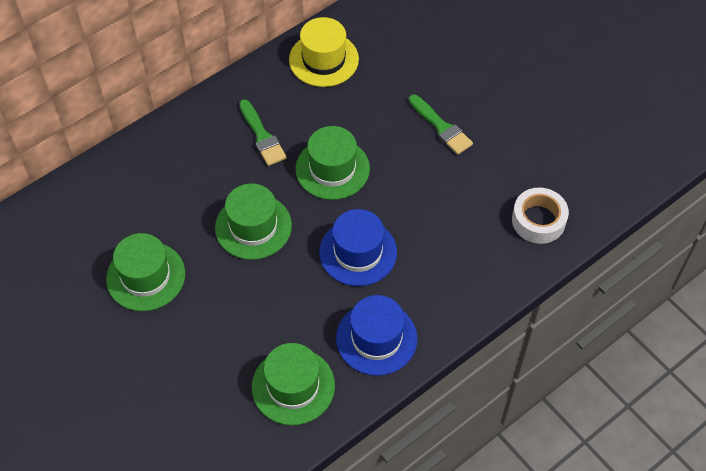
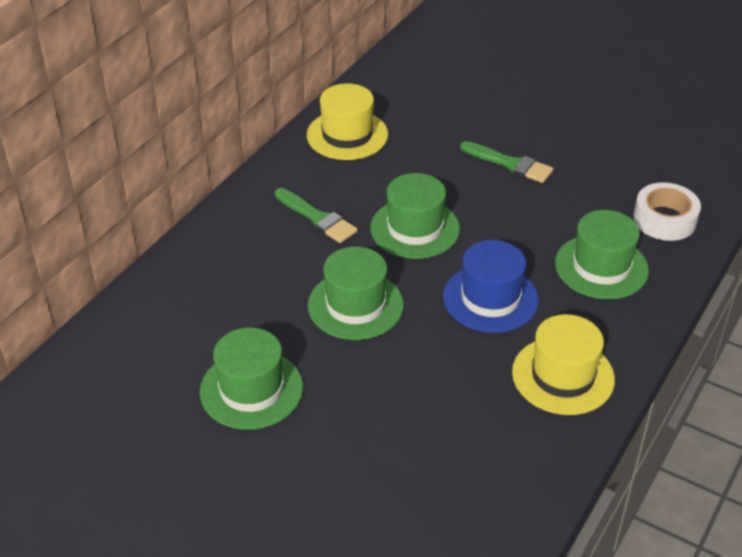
camera: 20 degrees left, 15 degrees down
green hat [252,343,335,425] -> green hat moved to [555,210,649,299]
blue hat [336,295,418,376] -> yellow hat [512,314,615,415]

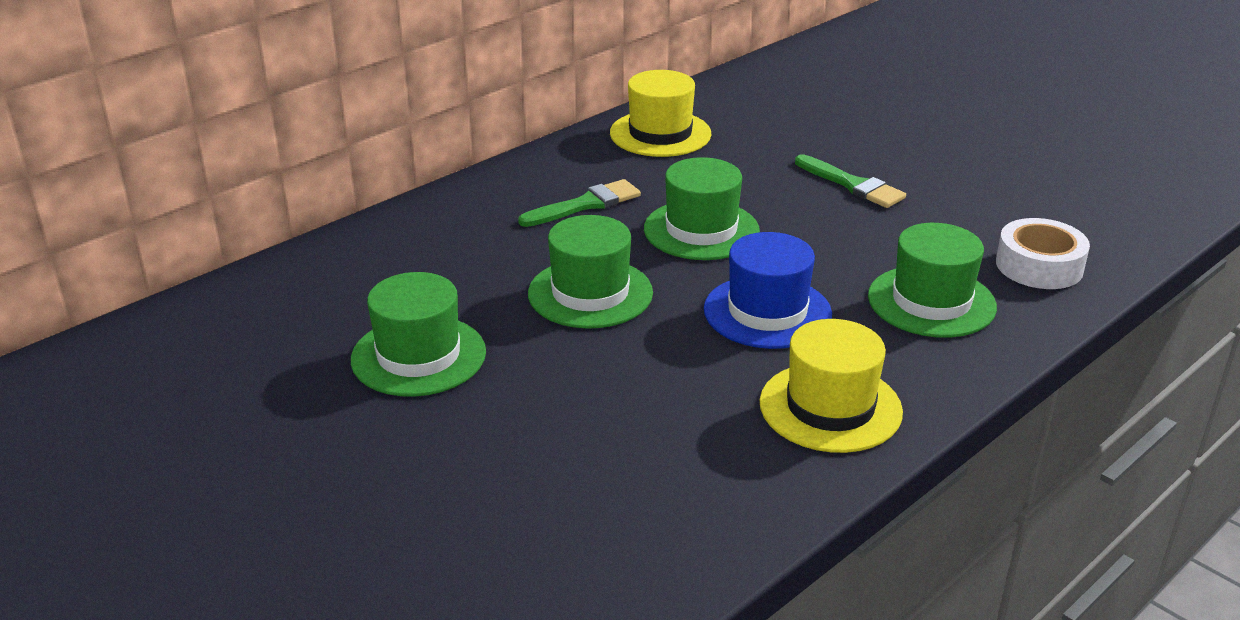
camera: 15 degrees right, 10 degrees down
green brush [275,188,358,243] -> green brush turned 90 degrees counterclockwise [518,179,641,227]

